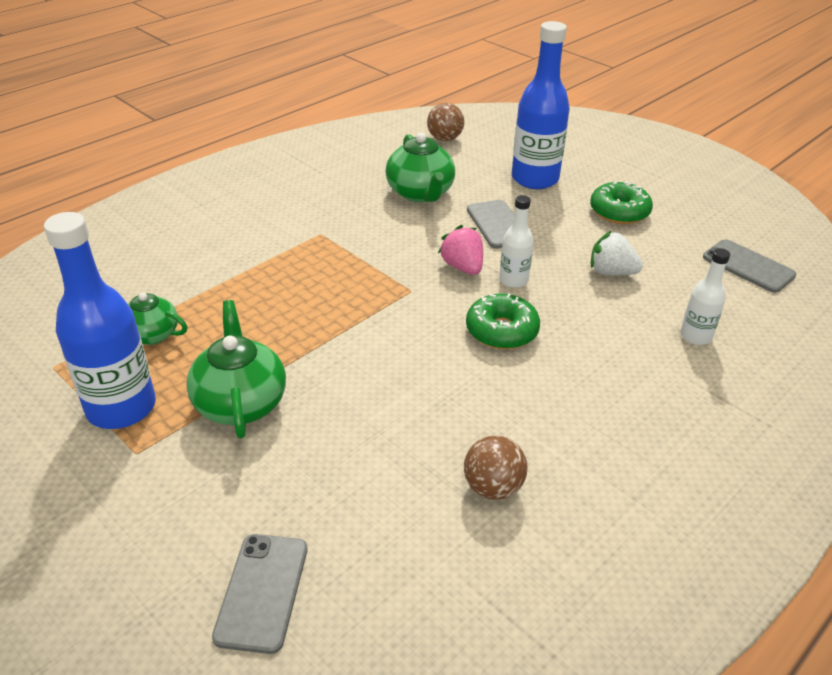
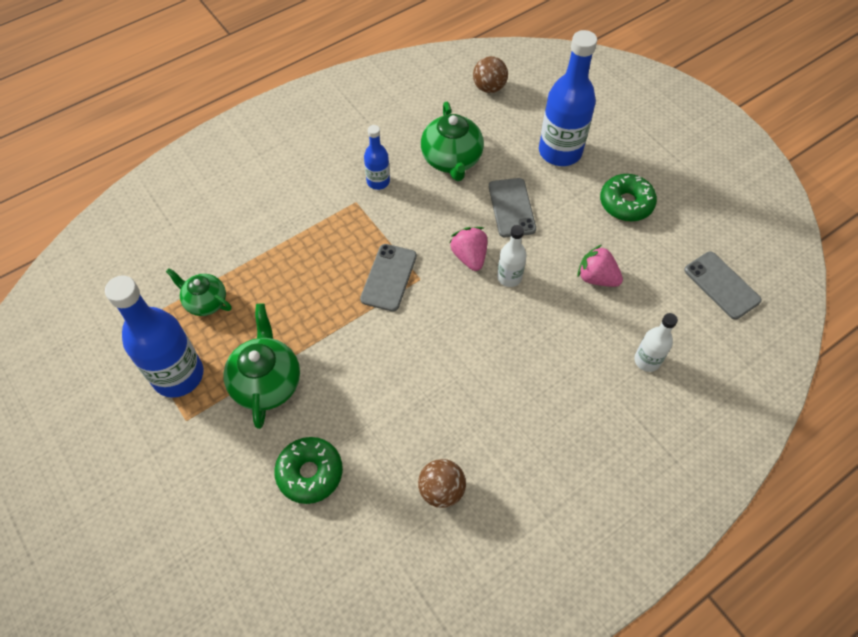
camera: 10 degrees right, 20 degrees up
grey phone [212,534,307,654] -> grey phone moved to [360,244,417,312]
green donut [466,294,540,349] -> green donut moved to [274,437,343,504]
white strawberry [591,231,643,275] -> pink strawberry [577,245,623,287]
none -> blue bottle [364,125,390,190]

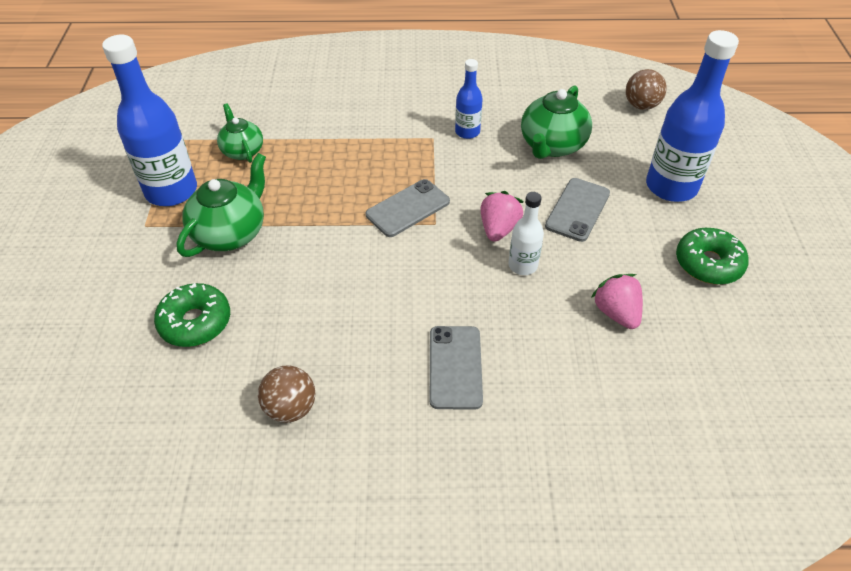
camera: 35 degrees right, 10 degrees down
white bottle [634,313,678,372] -> none
grey phone [684,252,762,319] -> grey phone moved to [430,326,483,410]

